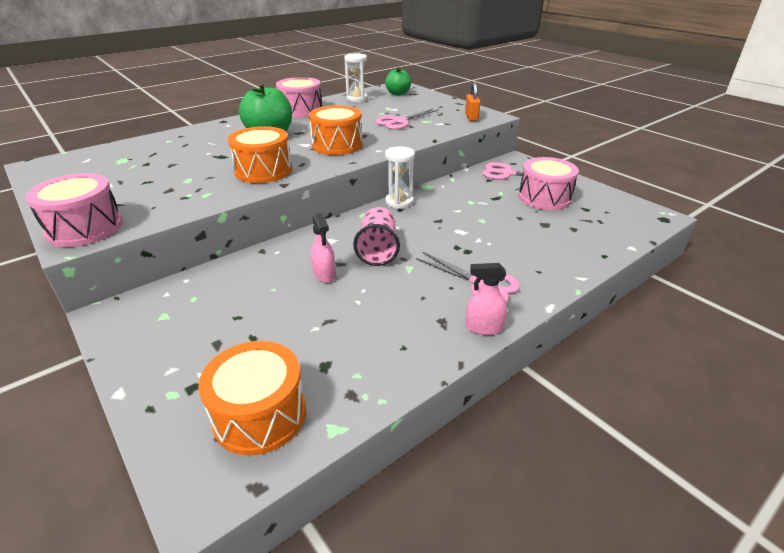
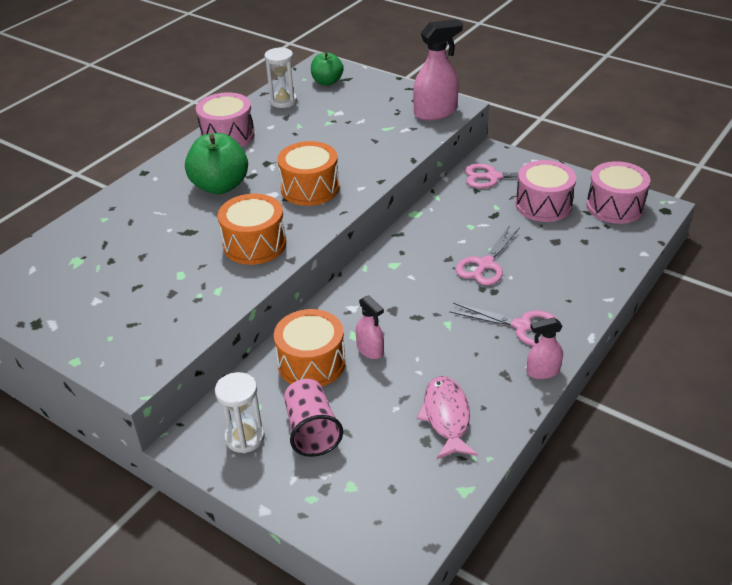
camera: 15 degrees left, 5 degrees up
pink drum [25,173,123,247] -> pink drum moved to [587,161,650,224]
orange drum [198,341,306,455] -> orange drum moved to [274,309,345,387]
pink cup [353,207,400,266] -> pink cup moved to [284,379,343,457]
pink scissors [375,109,439,130] -> pink scissors moved to [456,225,520,286]
white hourglass [385,146,415,209] -> white hourglass moved to [215,372,265,453]
orange padlock [465,82,481,121] -> pink spray bottle [413,19,463,121]
none -> pink fish [416,376,478,459]

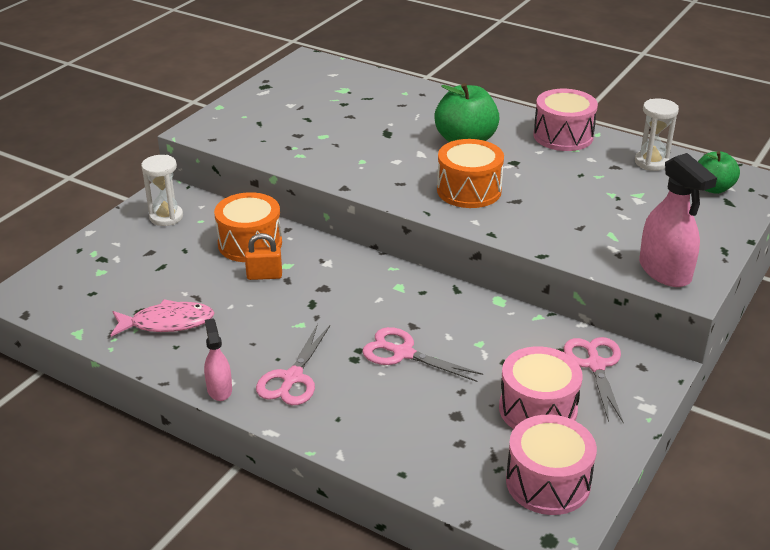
camera: 85 degrees right, 5 degrees down
orange drum [218,194,286,265] -> none
pink cup [284,379,343,457] -> none
pink spray bottle [356,295,384,359] -> orange padlock [245,233,282,280]

